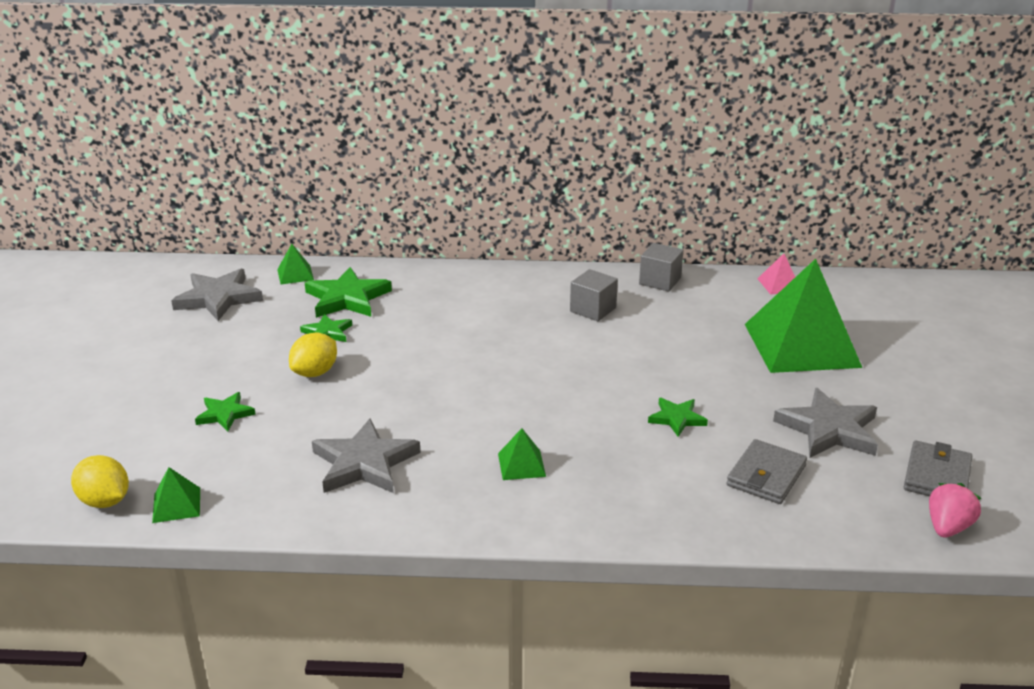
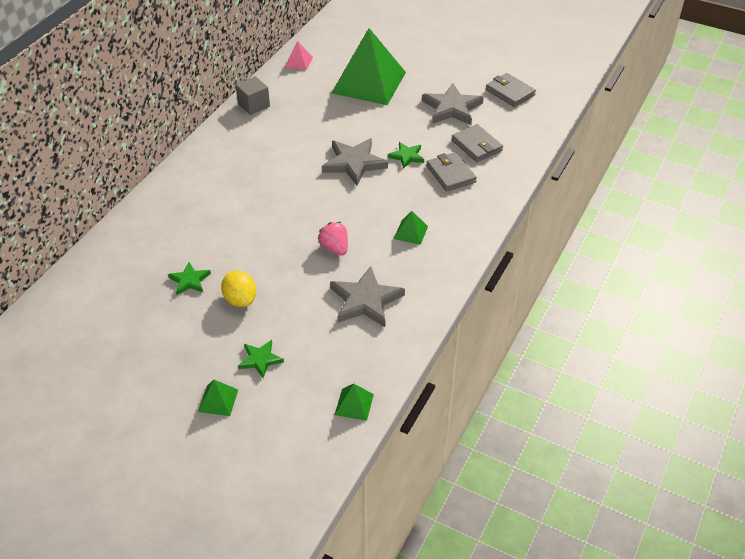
camera: 65 degrees left, 15 degrees up
yellow lemon [71,455,129,508] -> none
grey star [171,269,263,321] -> grey star moved to [322,138,388,186]
green pyramid [277,244,314,284] -> green pyramid moved to [198,380,238,416]
green star [305,267,392,318] -> none
grey cube [570,269,618,321] -> none
pink strawberry [929,483,981,537] -> pink strawberry moved to [318,222,348,255]
none -> grey wallet [426,152,477,192]

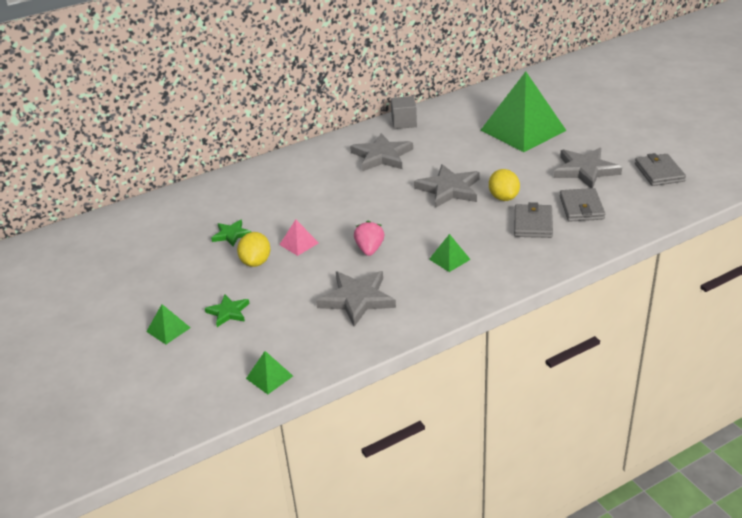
camera: 35 degrees right, 10 degrees down
pink pyramid [285,41,313,70] -> pink pyramid moved to [279,219,319,256]
green star [388,142,424,169] -> yellow lemon [489,169,520,201]
none -> grey star [350,133,413,171]

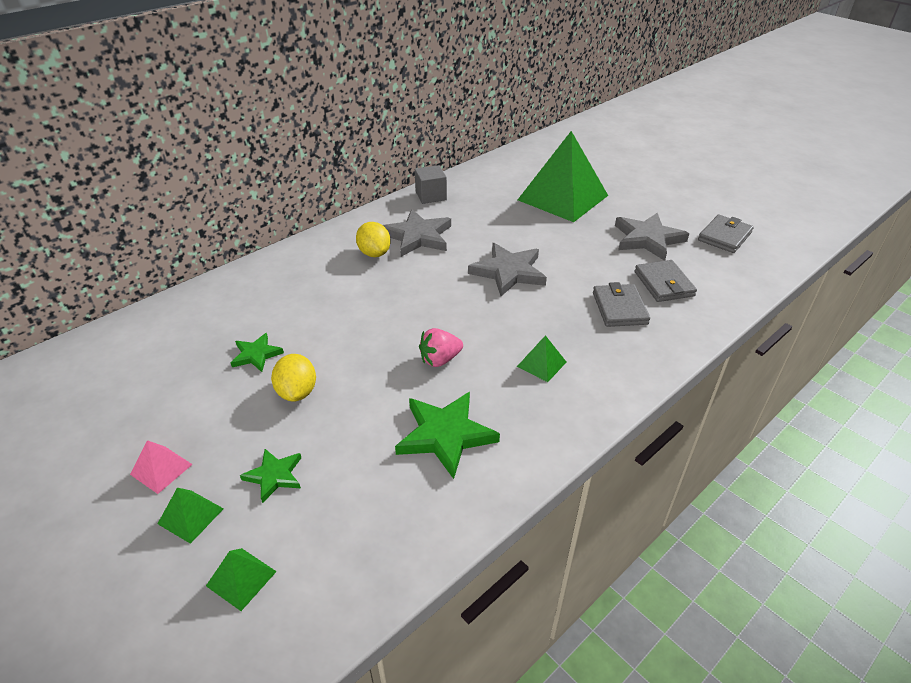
camera: 15 degrees left, 5 degrees up
green pyramid [246,351,293,394] -> green pyramid moved to [206,548,277,611]
pink pyramid [279,219,319,256] -> pink pyramid moved to [130,440,193,494]
grey star [316,271,396,327] -> green star [395,392,500,479]
pink strawberry [354,221,384,256] -> pink strawberry turned 105 degrees counterclockwise [419,328,463,367]
yellow lemon [489,169,520,201] -> yellow lemon moved to [356,222,391,257]
grey wallet [635,153,686,186] -> grey wallet turned 60 degrees clockwise [698,214,754,253]

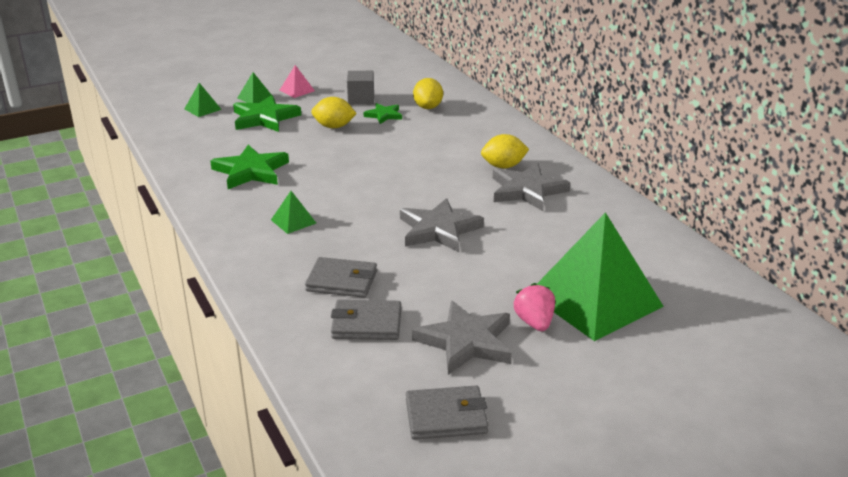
camera: 105 degrees right, 10 degrees down
green star [240,449,301,503] -> green star [233,95,301,132], size x1.77
grey cube [415,165,447,204] -> grey cube moved to [347,71,374,105]
pink strawberry [419,328,463,367] -> pink strawberry moved to [514,283,555,331]
grey wallet [698,214,754,253] -> grey wallet turned 60 degrees counterclockwise [406,385,488,440]
none -> yellow lemon [413,78,443,109]

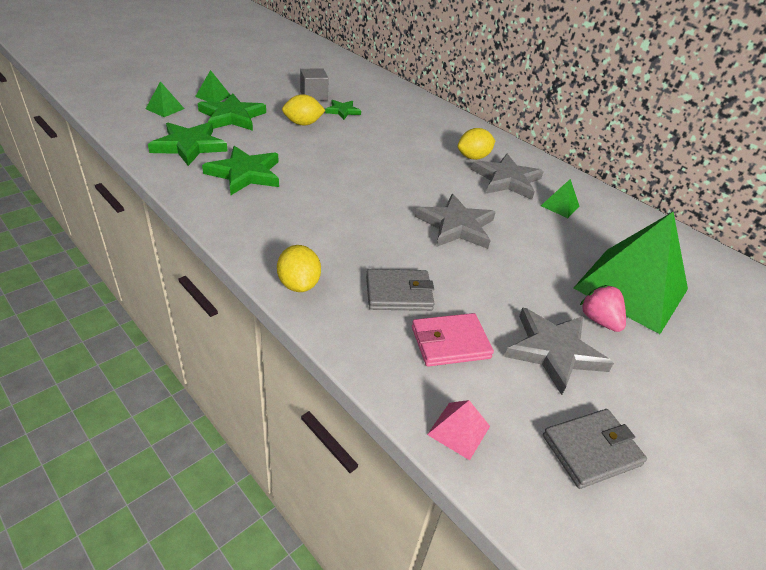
camera: 20 degrees left, 10 degrees up
green pyramid [271,191,316,234] -> green pyramid moved to [541,179,580,218]
pink pyramid [279,65,315,98] -> pink pyramid moved to [427,400,490,460]
grey wallet [331,300,401,340] -> pink wallet [412,313,494,367]
yellow lemon [413,78,443,109] -> yellow lemon moved to [277,245,321,292]
none -> green star [148,122,228,166]

